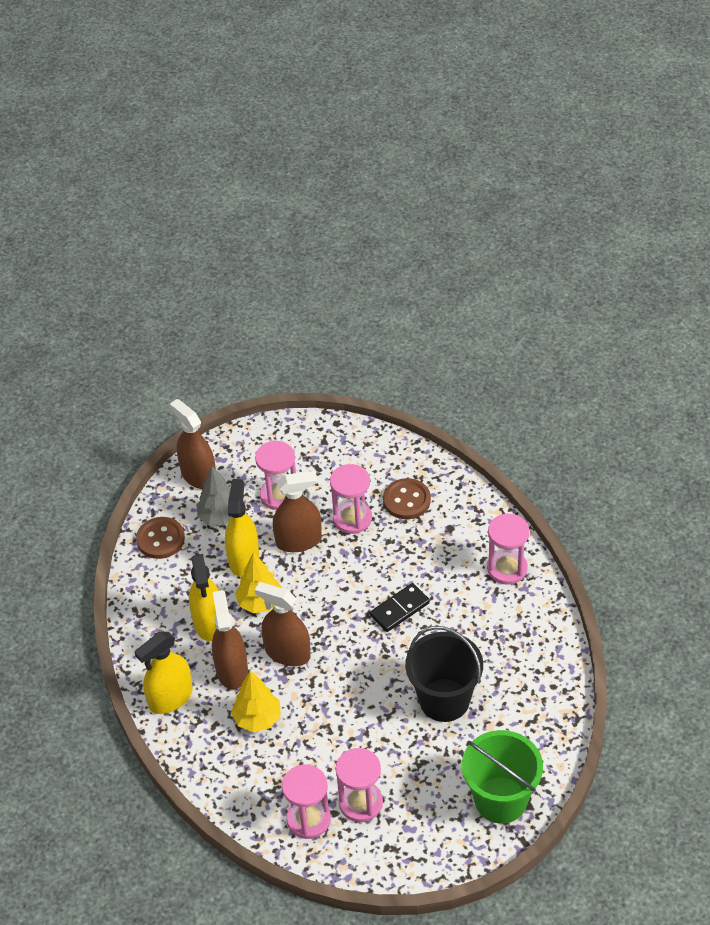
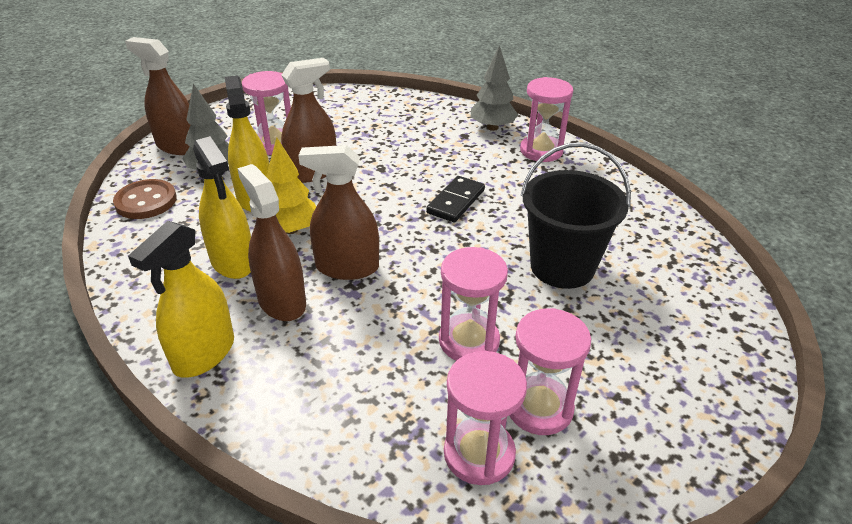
camera: 25 degrees left, 10 degrees down
yellow tree [231,670,281,732] -> none
pink hourglass [330,464,372,534] -> pink hourglass moved to [439,247,508,361]
brown button [383,478,431,519] -> none
green bucket [462,730,543,824] -> none
none -> grey tree [471,45,518,131]

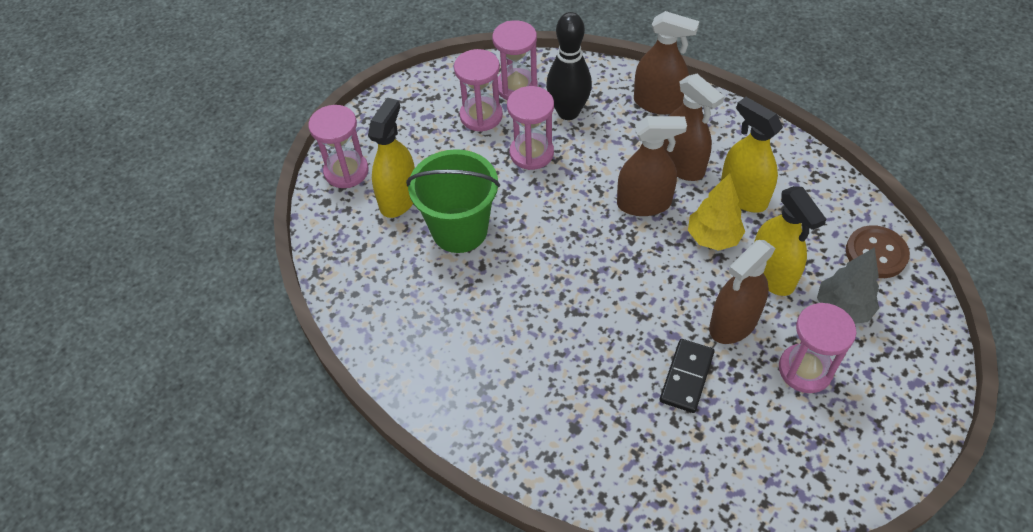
camera: 175 degrees right, 15 degrees up
brown spray bottle [125,37,191,155] -> brown spray bottle moved to [634,11,699,115]
yellow spray bottle [128,221,234,378] -> yellow spray bottle moved to [368,98,415,218]
black domino [426,176,485,222] -> black domino moved to [660,339,714,413]
grey tree [471,45,518,131] -> none
pink hourglass [520,77,573,162] -> pink hourglass moved to [308,105,369,188]
black bucket [521,142,631,289] -> green bucket [406,149,500,253]
none -> black bowling pin [546,12,592,120]

